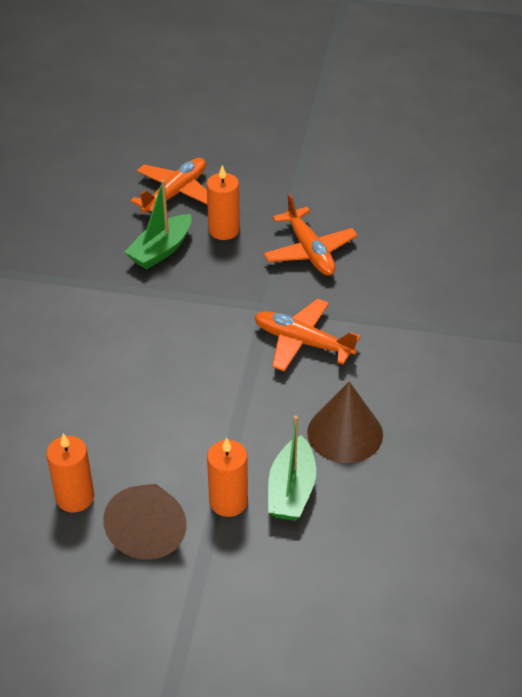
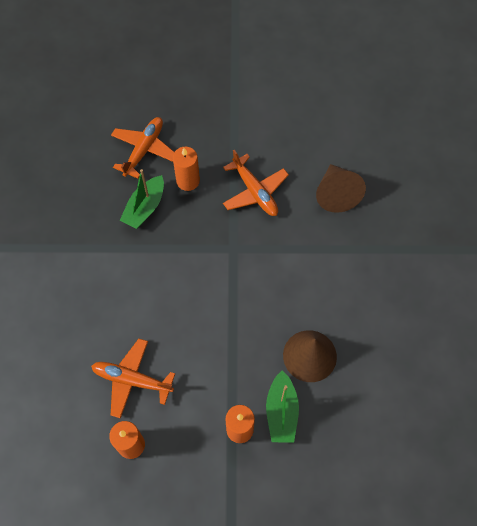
camera: 10 degrees left, 20 degrees up
brown cone [103,484,186,560] -> brown cone moved to [316,164,366,213]
orange plane [254,299,361,372] -> orange plane moved to [91,339,175,419]

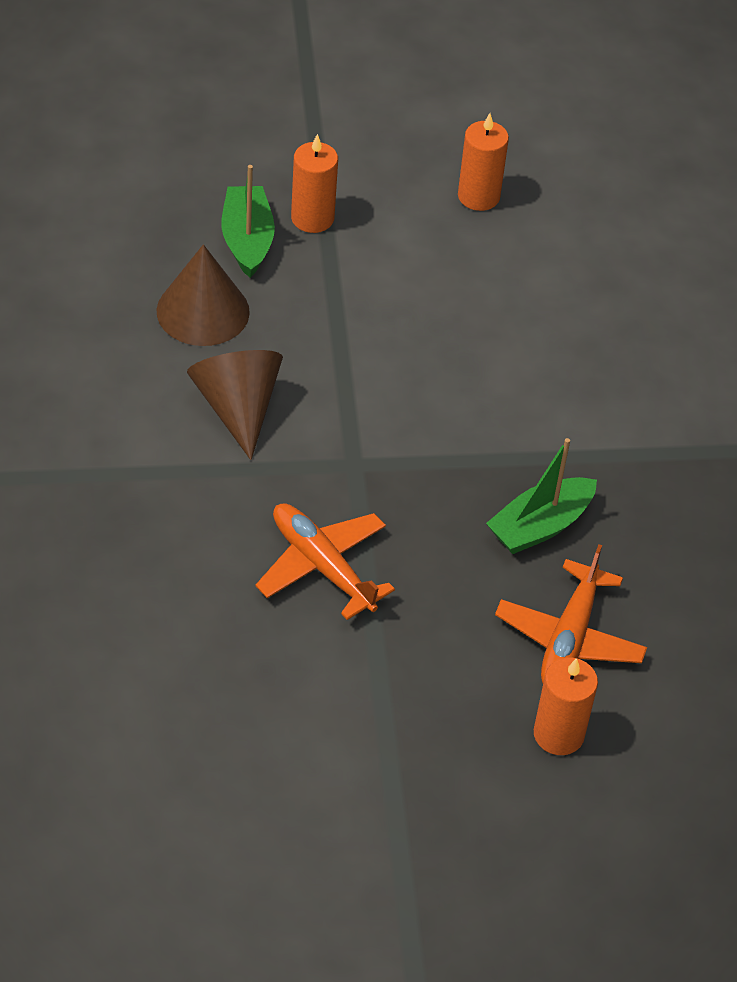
camera: 170 degrees right, 15 degrees down
orange plane [91,339,175,419] -> none
green boat [120,169,164,229] -> green boat turned 150 degrees counterclockwise [486,438,597,554]
orange candle [173,147,200,191] -> orange candle moved to [534,657,598,755]
brown cone [316,164,366,213] -> brown cone moved to [187,350,283,460]

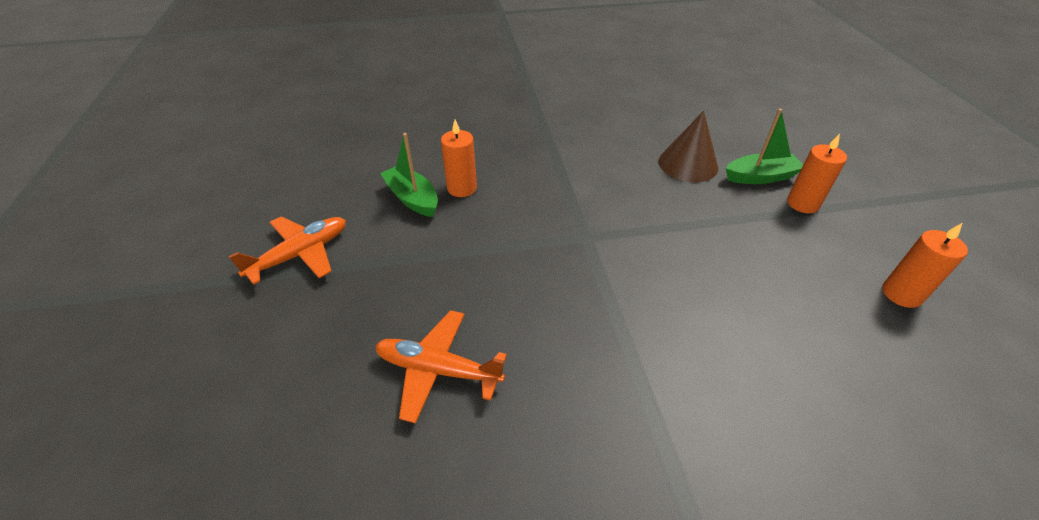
camera: 90 degrees right, 5 degrees down
brown cone [187,350,283,460] -> none
orange plane [256,503,395,620] -> orange plane moved to [228,216,346,285]
green boat [486,438,597,554] -> green boat moved to [380,133,438,217]
orange candle [534,657,598,755] -> orange candle moved to [441,120,477,197]

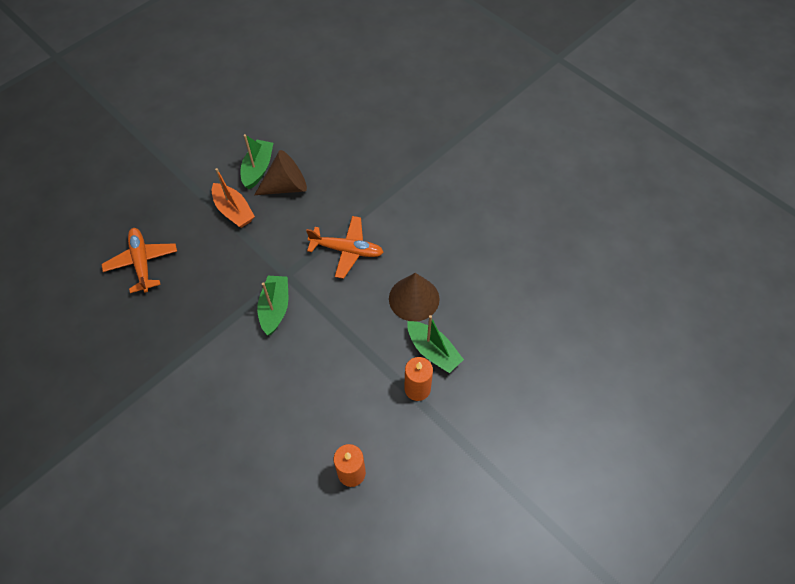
camera: 55 degrees right, 15 degrees up
orange plane [228,216,346,285] -> orange plane moved to [306,216,384,279]
orange candle [441,120,477,197] -> brown cone [254,150,307,195]
none -> orange boat [212,168,255,228]
none -> green boat [257,276,288,335]

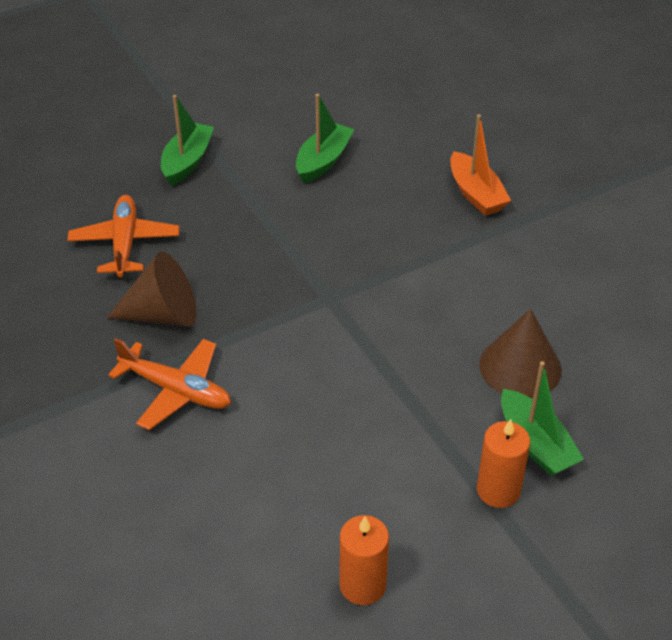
camera: 15 degrees right, 15 degrees down
orange boat [212,168,255,228] -> orange boat moved to [450,114,511,216]
brown cone [254,150,307,195] -> brown cone moved to [107,252,196,327]
green boat [257,276,288,335] -> green boat moved to [161,95,214,186]
orange plane [306,216,384,279] -> orange plane moved to [108,338,231,430]

